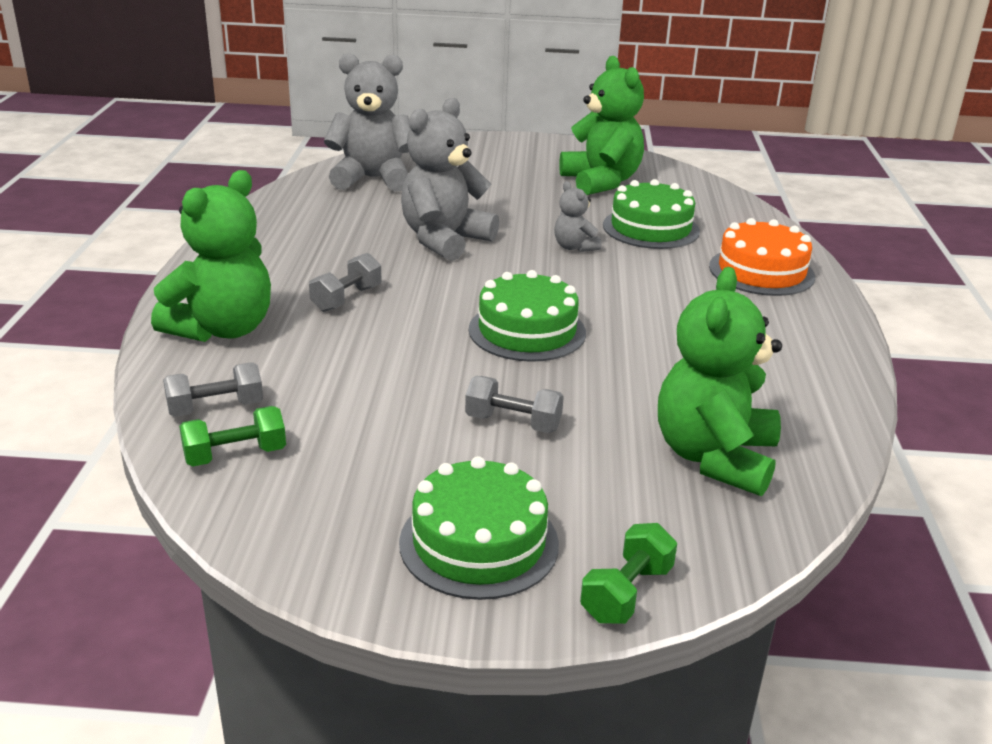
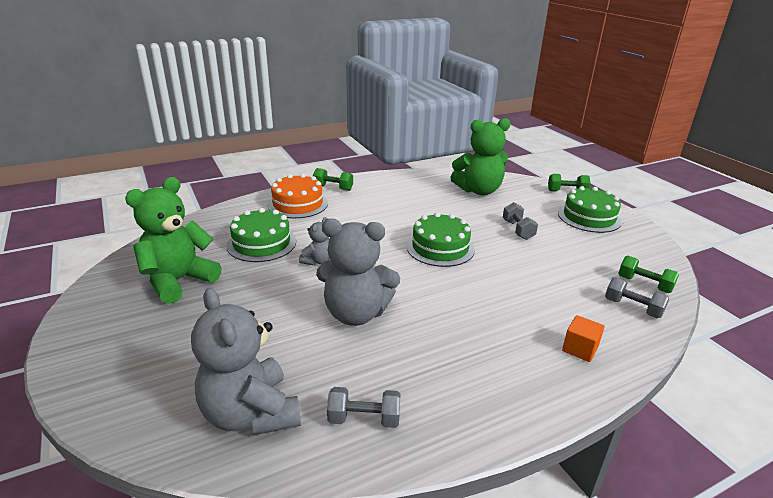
camera: 120 degrees left, 0 degrees up
green teddy bear [151,170,271,342] -> orange cube [562,315,604,362]
grey dumbbell [309,253,381,312] -> grey dumbbell moved to [327,387,401,428]
none -> green dumbbell [313,168,353,191]

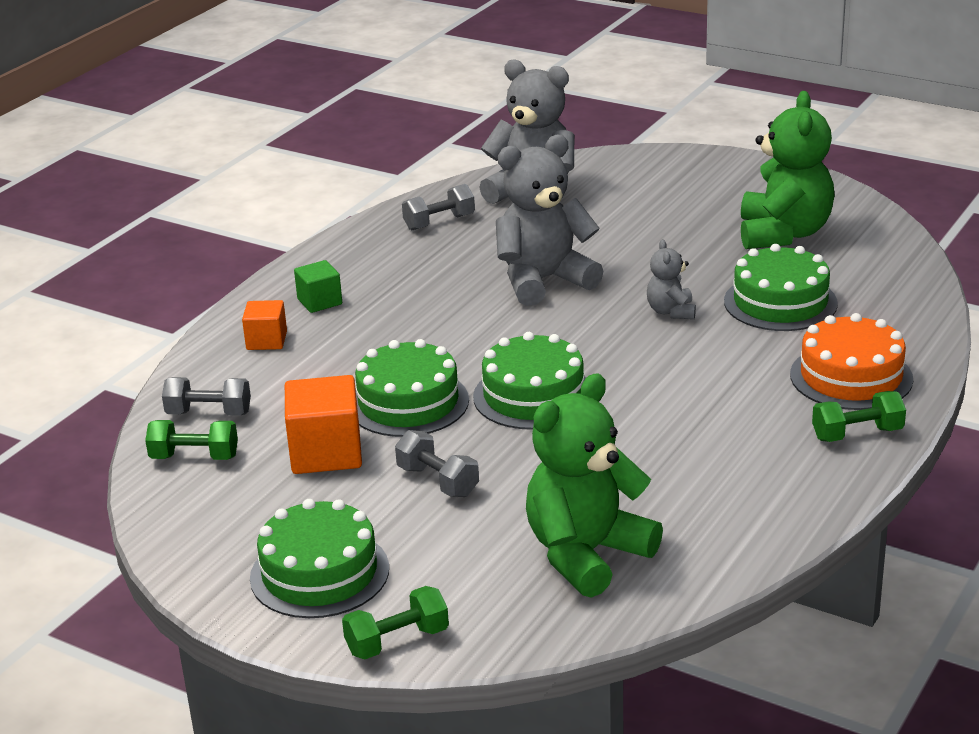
camera: 150 degrees right, 0 degrees up
none -> orange cube [285,375,362,474]
none -> green cube [294,260,342,313]
none -> green cake [355,339,469,437]

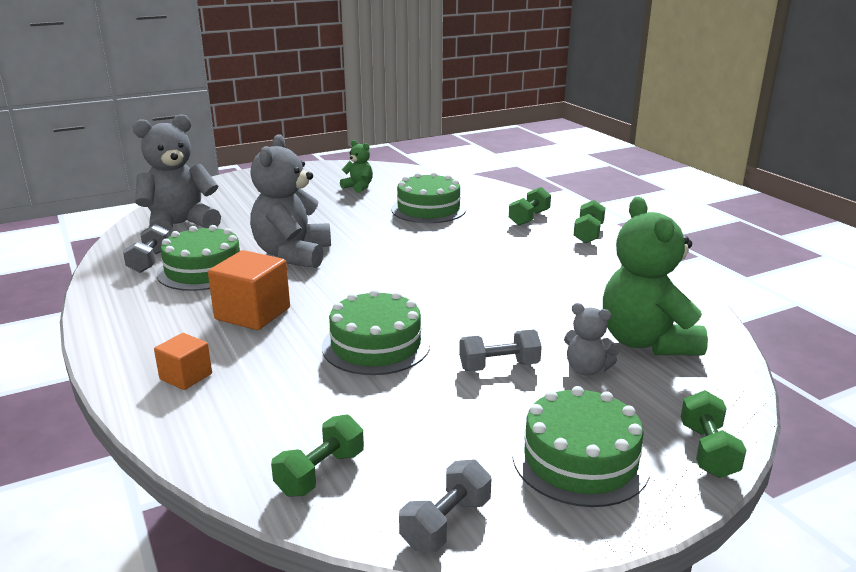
camera: 60 degrees left, 5 degrees down
grey dumbbell [162,377,251,416] -> grey dumbbell moved to [399,459,492,552]
orange cube [285,375,362,474] -> orange cube moved to [208,250,290,330]
green cube [294,260,342,313] -> none
green cake [473,332,586,430] -> green cake moved to [157,225,240,291]
grey teddy bear [647,239,696,319] -> grey teddy bear moved to [564,303,620,376]
green teddy bear [741,91,835,249] -> green teddy bear [340,140,373,193], size x0.49
orange cake [790,313,913,410] -> green dumbbell [509,187,551,226]

